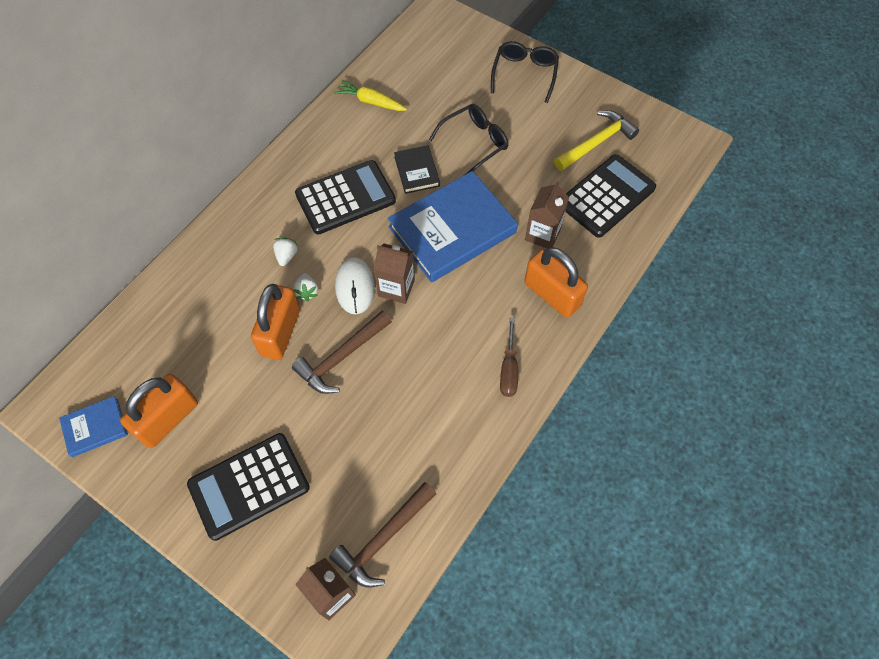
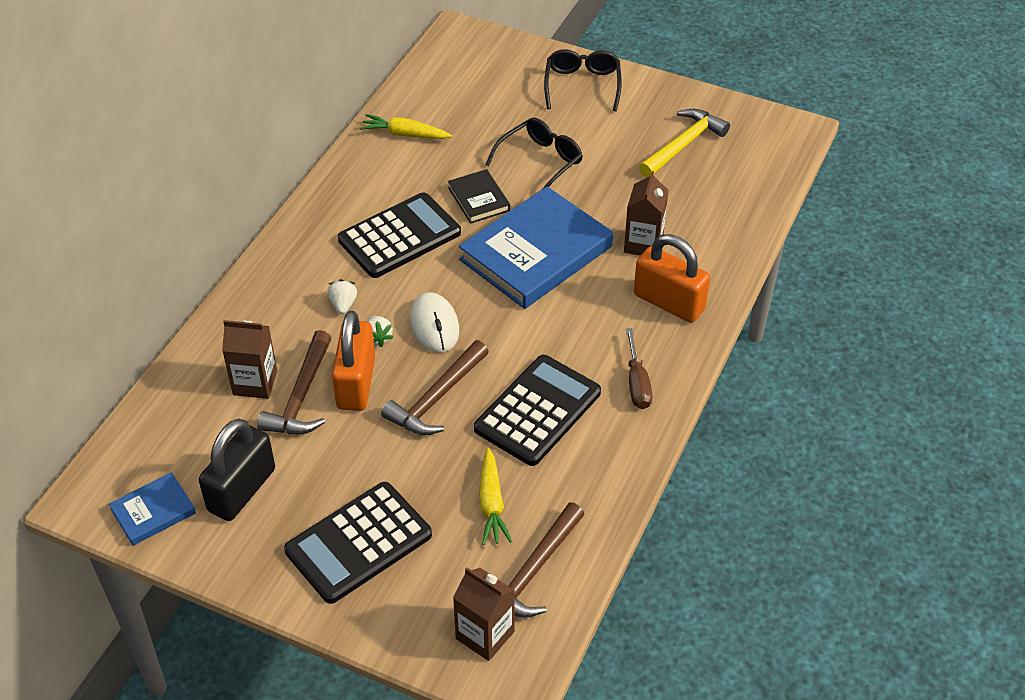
camera: 10 degrees left, 15 degrees down
orange padlock [120,374,198,448] -> black padlock [199,419,275,521]
brown carton [374,243,415,304] -> brown carton moved to [222,320,277,399]
black calculator [566,154,656,238] -> black calculator moved to [474,355,601,466]
none -> brown hammer [257,330,332,434]
none -> yellow carrot [479,448,512,545]

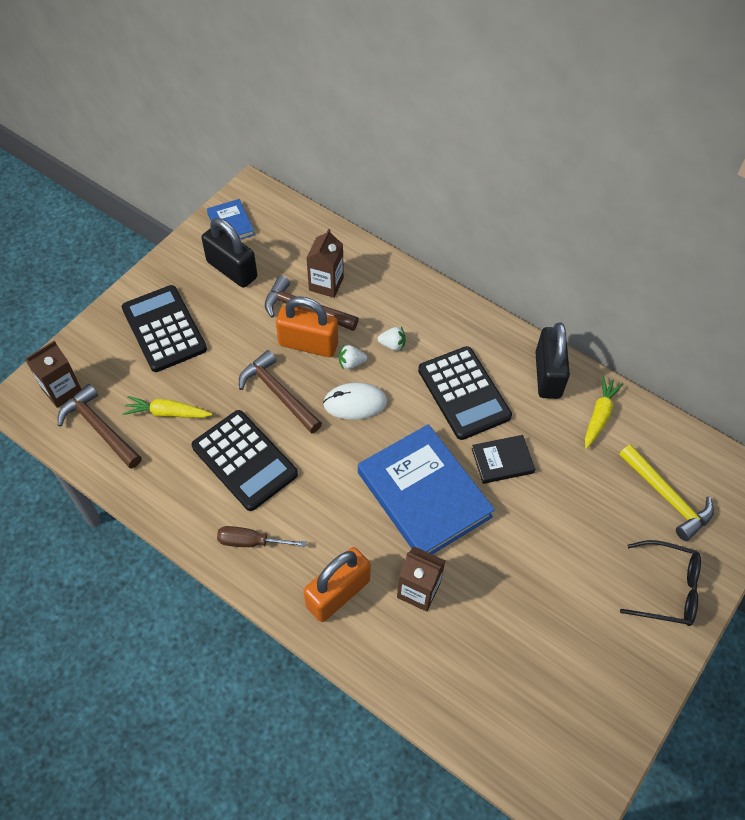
camera: 100 degrees right, 10 degrees up
black glasses [485,118,583,189] -> none
yellow hammer [639,109,730,178] -> yellow hammer moved to [619,444,714,541]
none -> black padlock [535,323,570,399]

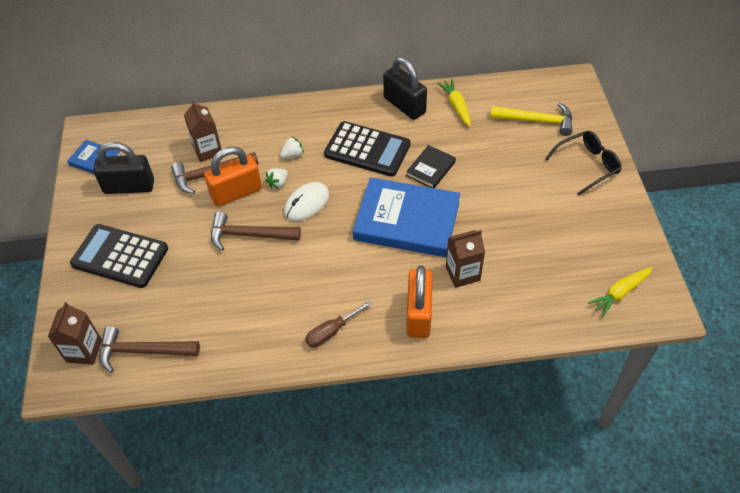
camera: 40 degrees left, 5 degrees down
yellow carrot [123,396,212,418] -> yellow carrot moved to [588,267,652,317]
black calculator [192,410,298,511] -> none

